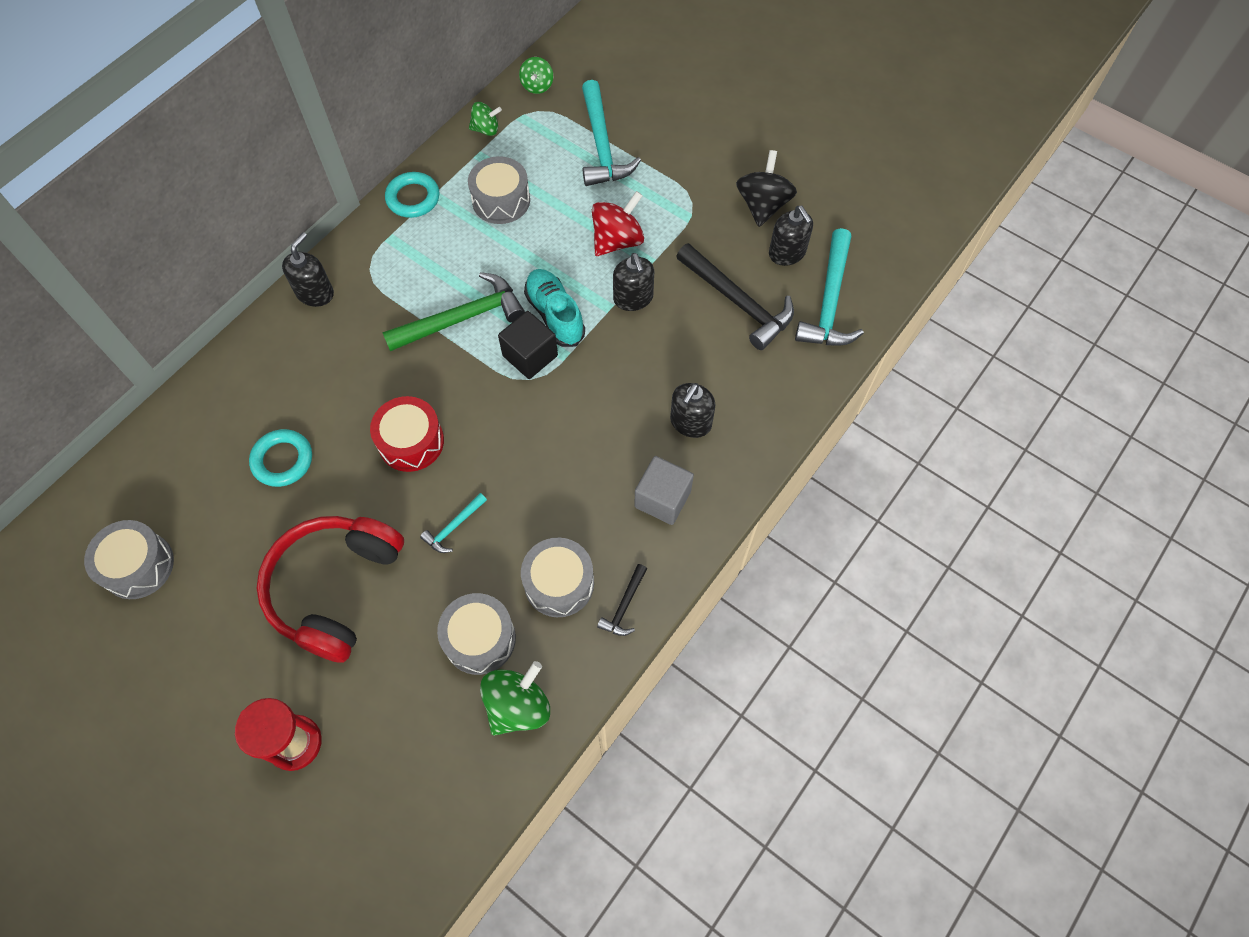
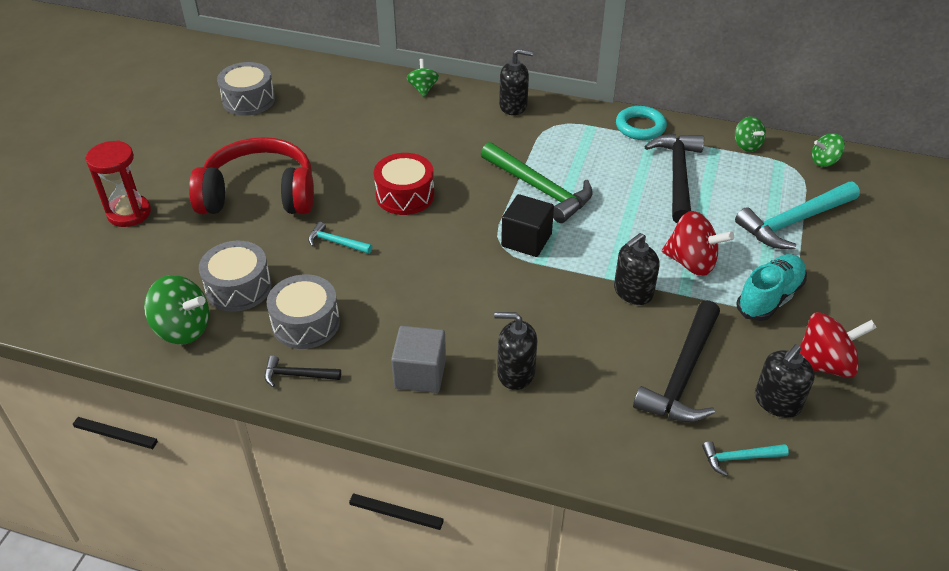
camera: 70 degrees right, 20 degrees down
turquoise ring [249,429,312,487] -> none
grey drum [468,156,530,224] -> black hammer [644,134,704,223]
turquoise shoe [524,269,585,347] -> turquoise shoe moved to [736,254,807,321]
black spinning top [736,150,797,227] -> red spinning top [800,312,877,378]
turquoise hammer [795,228,864,346] -> turquoise hammer [702,441,789,476], size x0.49
none -> green spinning top [407,59,439,97]

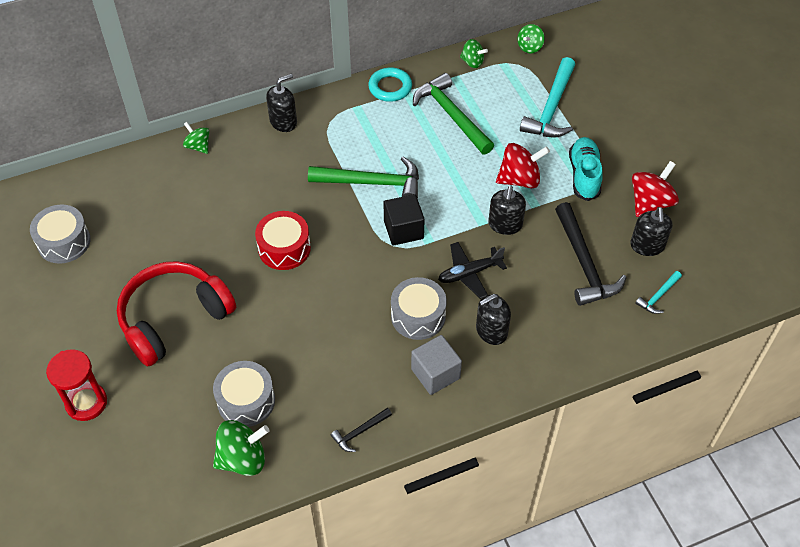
camera: 40 degrees left, 10 degrees up
grey drum [267,274,340,349] -> grey drum moved to [391,277,447,340]
turquoise hammer [308,222,372,254] -> none
black hammer [644,134,704,223] -> green hammer [413,73,494,155]
none -> black plane [438,242,507,299]

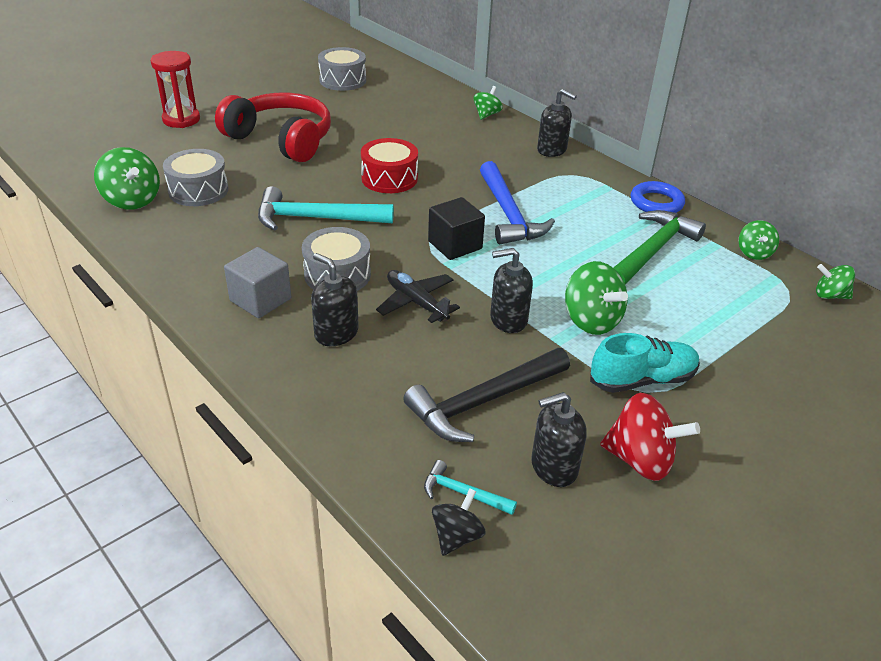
camera: 70 degrees right, 15 degrees down
green hammer [308,157,419,199] -> blue hammer [480,161,555,245]
black hammer [331,408,392,452] -> none
turquoise ring [368,67,412,102] -> blue ring [630,181,685,213]
red spinning top [496,143,550,188] -> green spinning top [565,261,628,335]
turquoise hammer [520,57,575,138] -> turquoise hammer moved to [258,186,394,231]
none -> black spinning top [432,488,485,556]

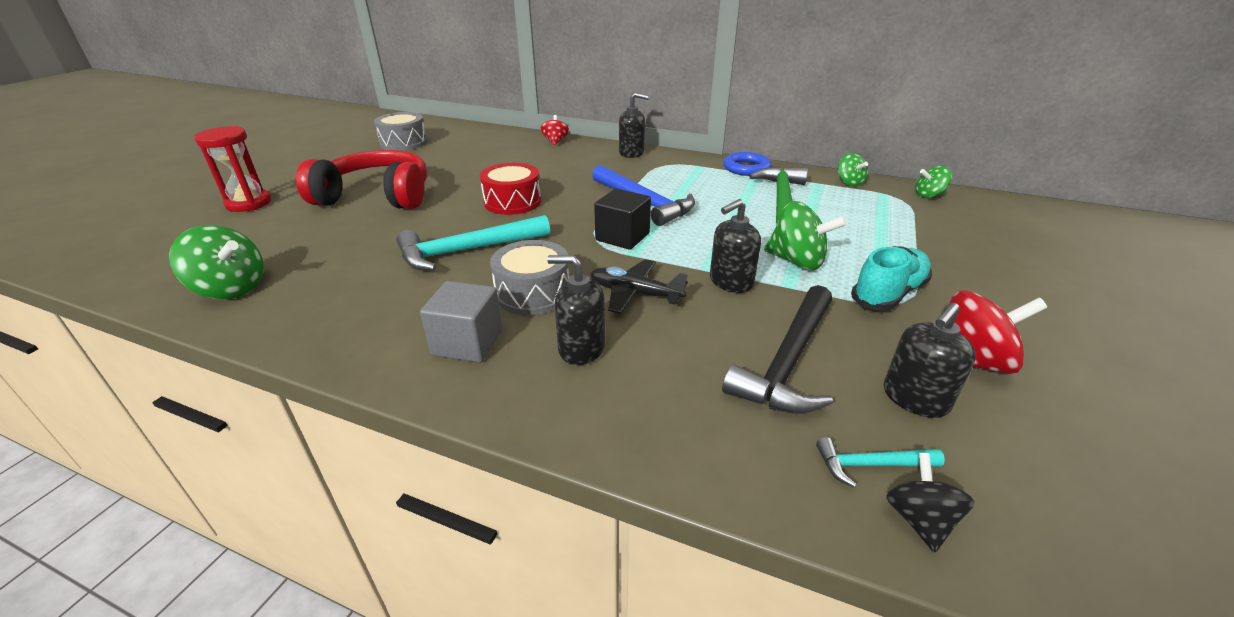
camera: 25 degrees left, 5 degrees down
grey drum [163,149,228,206] -> none
green spinning top [473,86,503,120] -> red spinning top [541,115,569,145]

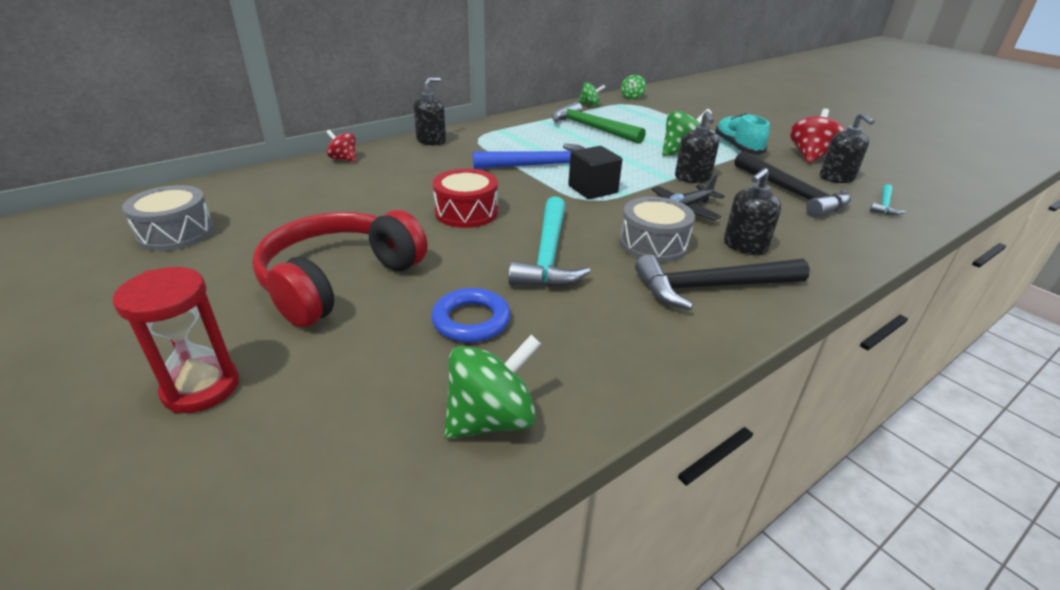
camera: 60 degrees left, 0 degrees up
grey cube [420,281,503,363] -> black hammer [635,254,810,310]
blue ring [723,152,771,176] -> blue ring moved to [431,288,511,342]
black spinning top [886,453,975,552] -> none

